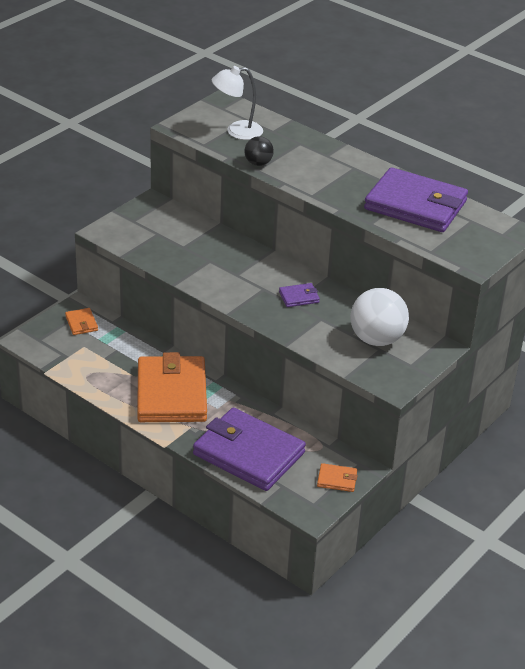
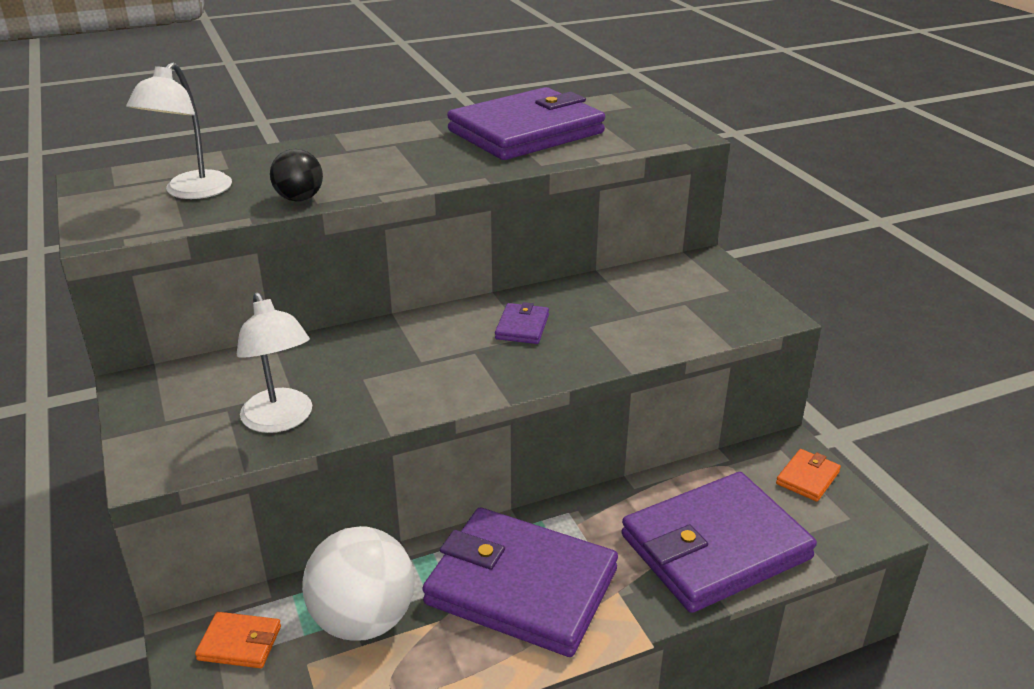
camera: 60 degrees left, 5 degrees down
orange wallet [137,352,207,422] -> purple wallet [422,508,618,657]
white ball [350,288,409,346] -> white ball moved to [302,526,415,641]
none -> white lamp [237,292,312,433]

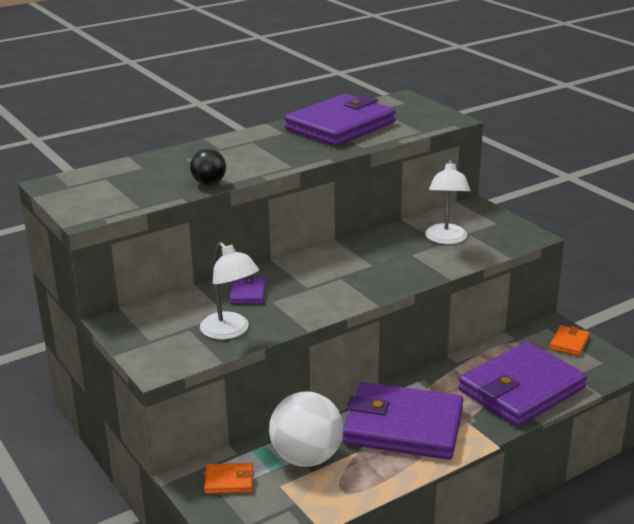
camera: 10 degrees left, 5 degrees down
white lamp [126,62,232,199] -> white lamp moved to [425,159,470,244]
purple wallet [495,302,549,344] -> purple wallet moved to [230,276,266,304]

